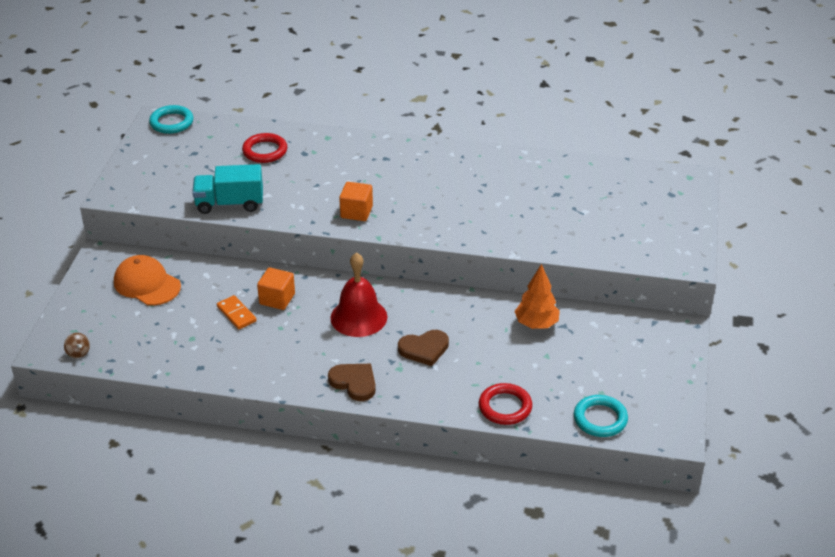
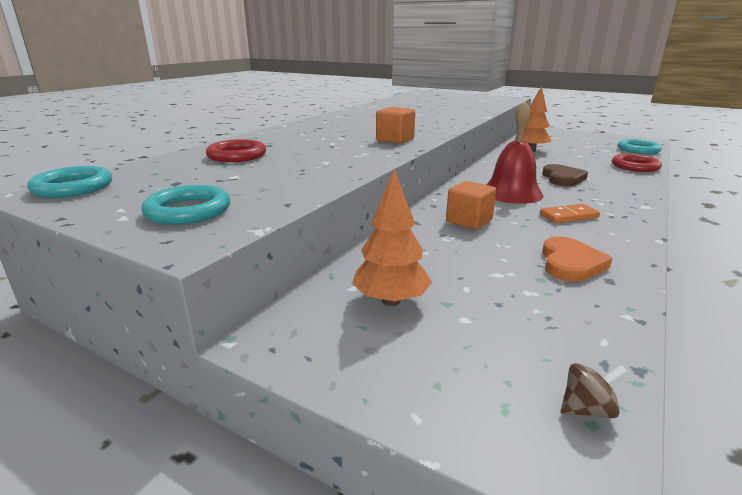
camera: 70 degrees left, 15 degrees down
orange cap [114,255,181,306] -> orange tree [352,169,432,306]
turquoise truck [192,164,263,214] -> none
orange domino [217,295,257,329] -> orange domino moved to [540,204,600,223]
brown heart [328,364,376,401] -> none
none -> turquoise ring [141,185,230,225]
none -> orange heart [542,236,613,282]

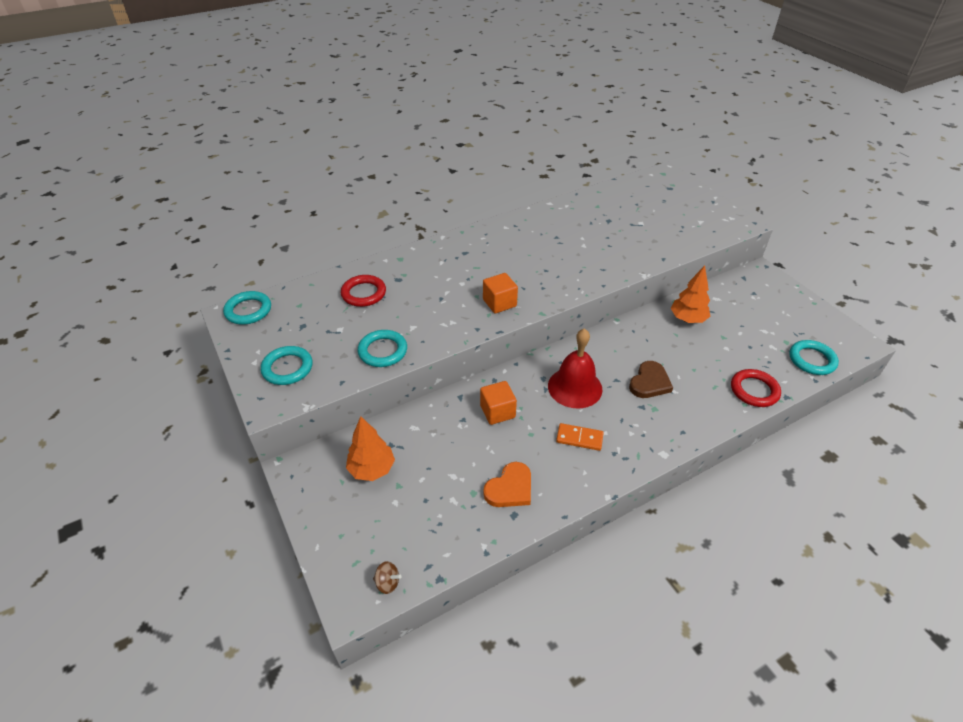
camera: 30 degrees right, 20 degrees up
none -> turquoise ring [358,330,407,367]

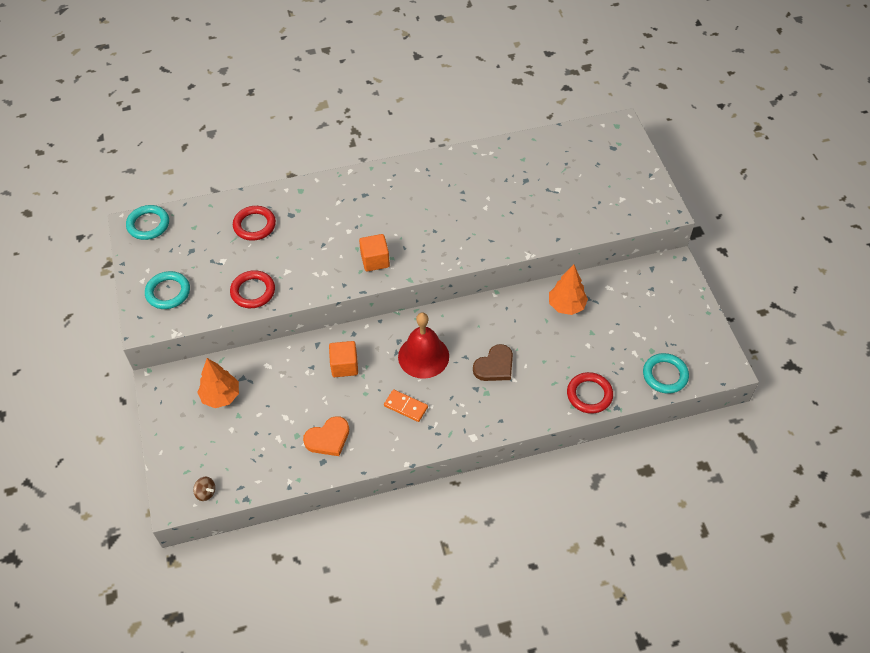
camera: 15 degrees right, 10 degrees up
turquoise ring [358,330,407,367] -> red ring [230,270,275,308]

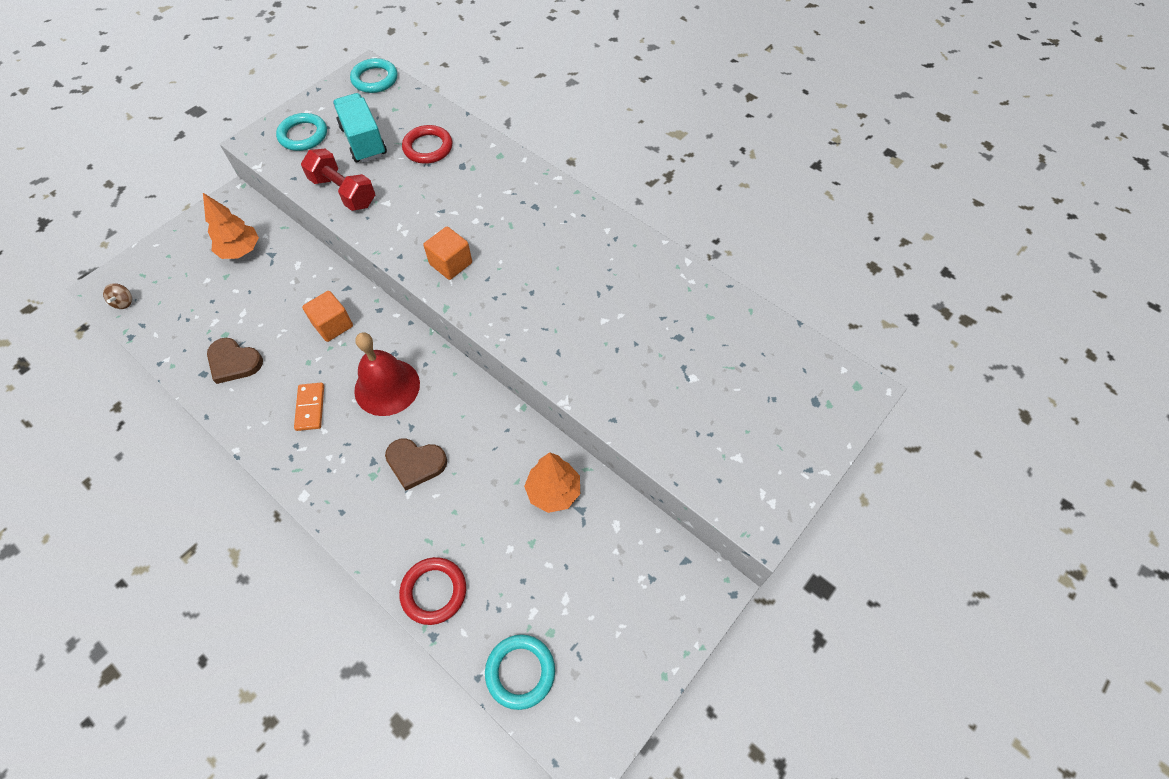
camera: 55 degrees right, 5 degrees up
red ring [230,270,275,308] -> red dumbbell [301,149,375,211]
orange heart [303,416,349,456] -> brown heart [207,338,263,384]
none -> turquoise truck [333,93,387,163]

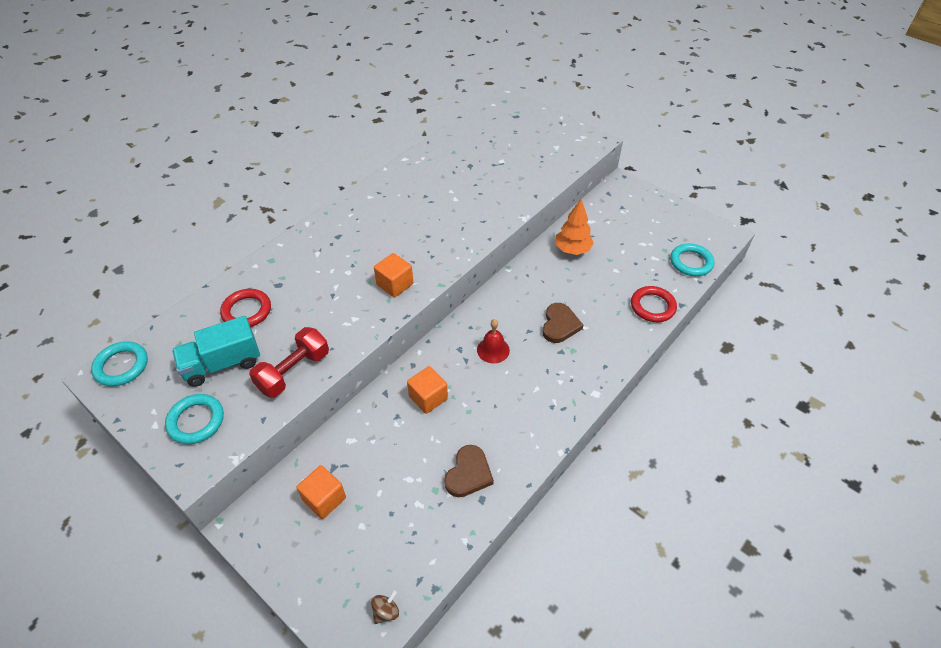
camera: 90 degrees left, 10 degrees down
brown spinning top [103,283,132,309] -> brown spinning top turned 45 degrees counterclockwise [371,590,399,624]
orange tree [203,193,259,259] -> orange cube [297,465,346,519]
orange domino [294,383,324,431] -> none
red bell [354,332,420,416] -> red bell [477,319,510,363], size x0.60

